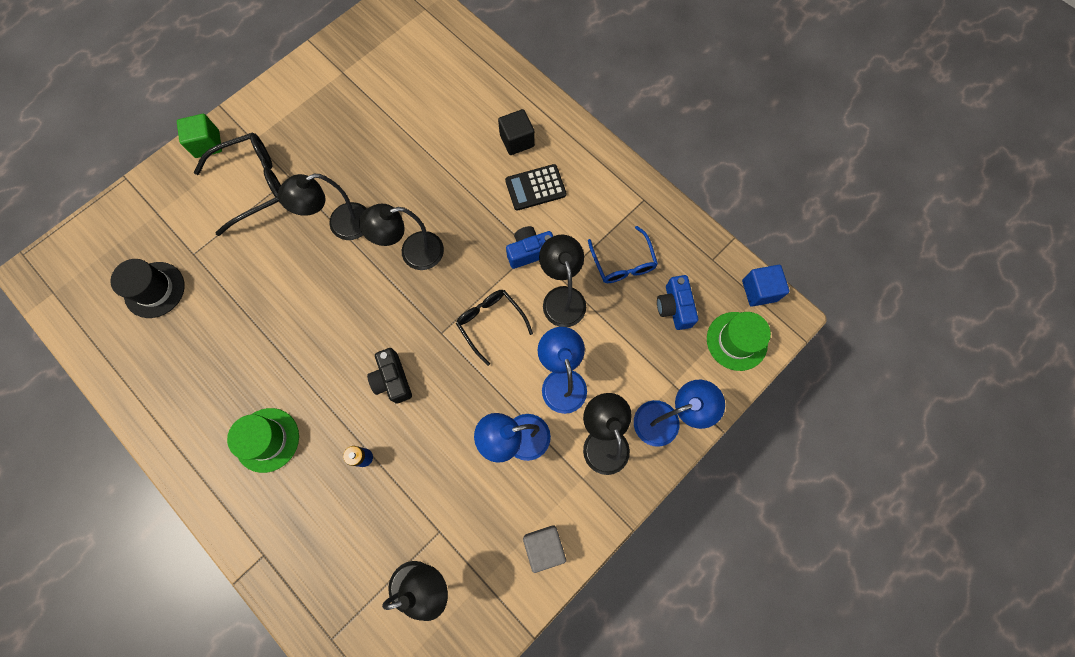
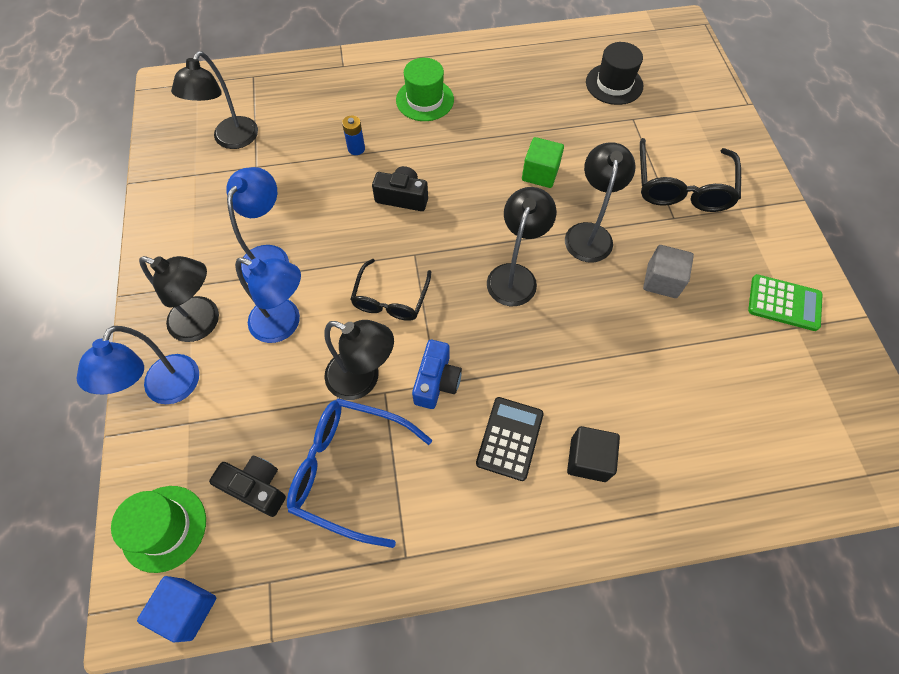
camera: 125 degrees right, 10 degrees down
green cube [177,114,222,158] -> green cube moved to [522,137,564,188]
black glasses [456,290,533,366] -> black glasses turned 105 degrees clockwise [350,258,431,321]
grey cube [523,525,566,573] -> grey cube moved to [643,245,694,298]
blue glasses [588,226,658,283] -> blue glasses [287,398,432,548], size x1.51
blue camera [657,275,698,330] -> black camera [209,456,286,517]
none -> green calculator [748,274,823,331]

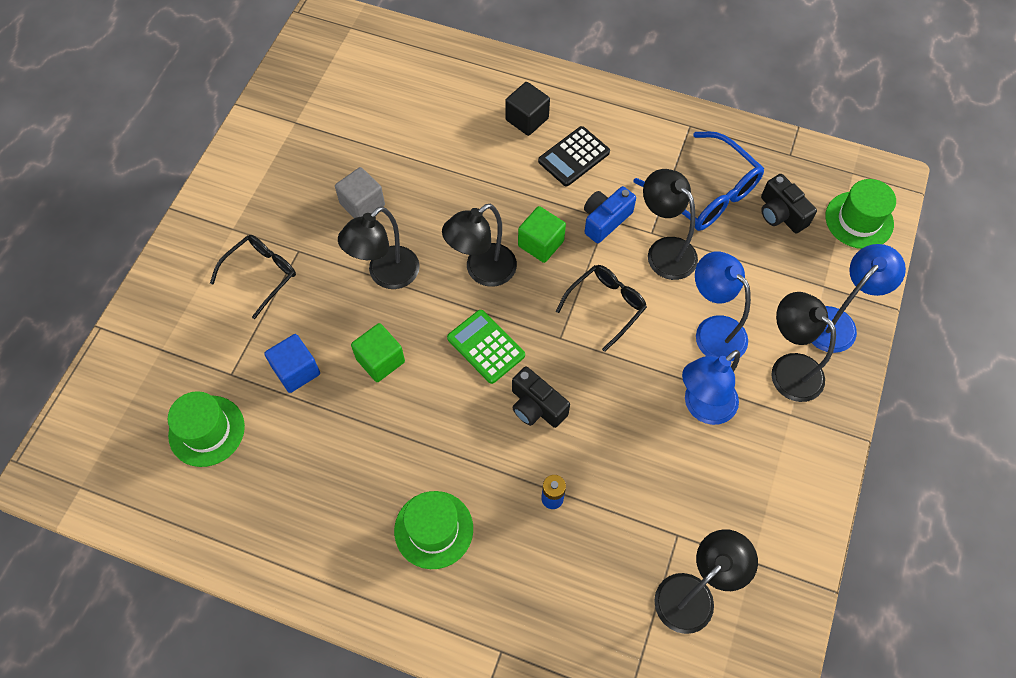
camera: 150 degrees left, 0 degrees up
blue cube [137,576,216,642] -> blue cube moved to [264,334,320,393]
black hat [586,42,643,105] -> green hat [168,391,245,467]
black glasses [640,138,741,212] -> black glasses [210,235,296,319], size x0.66
green calculator [748,274,823,331] -> green calculator moved to [447,310,525,384]
none -> green cube [518,206,566,263]

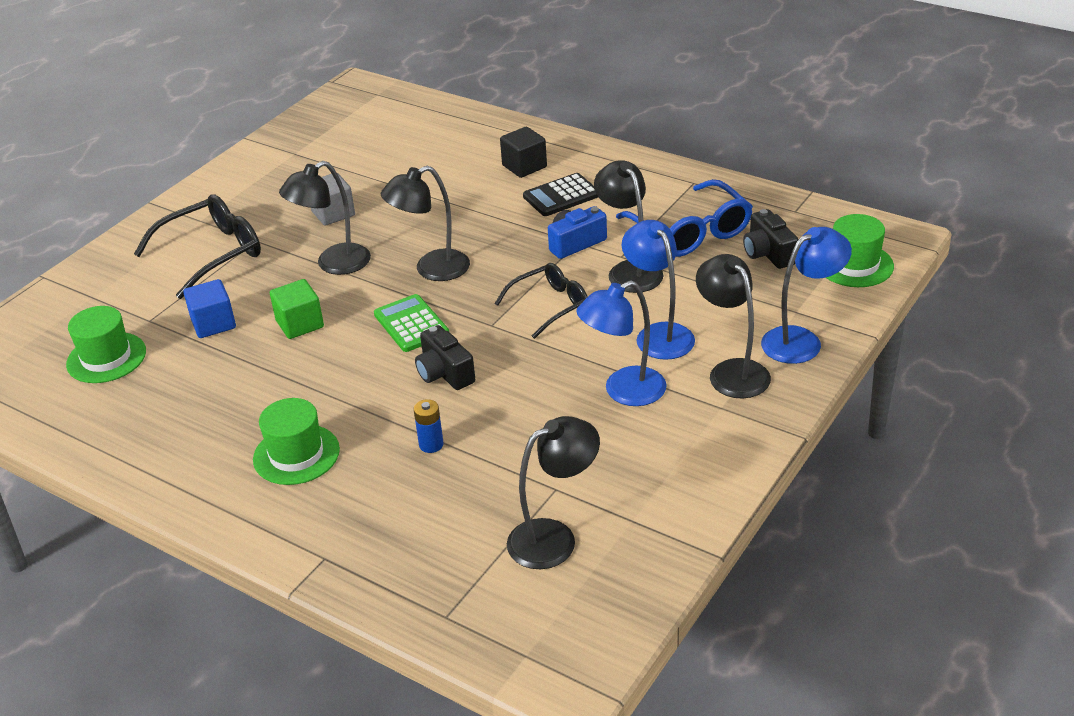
camera: 15 degrees right, 25 degrees down
black glasses [210,235,296,319] -> black glasses [134,194,261,299], size x1.51
green cube [518,206,566,263] -> none

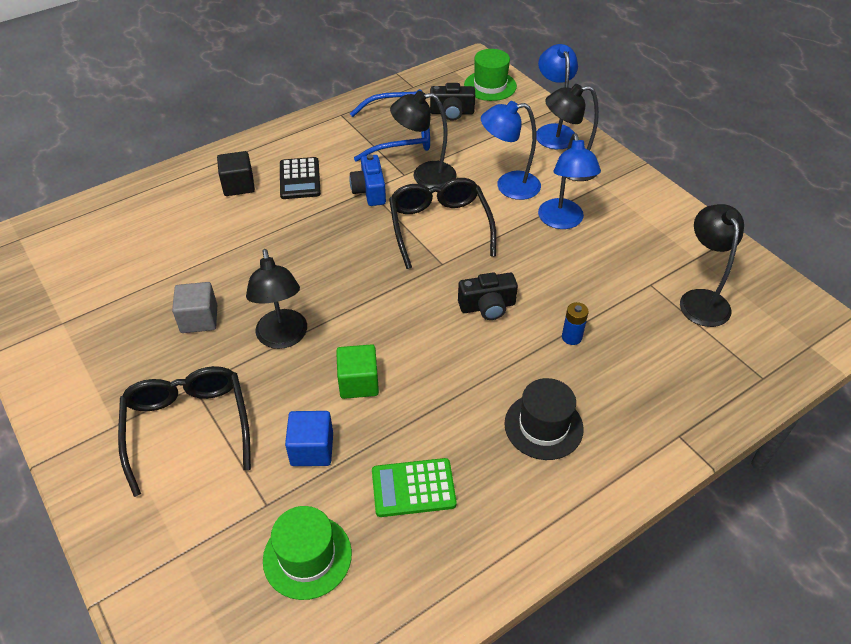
camera: 70 degrees left, 10 degrees up
green hat [253,398,340,485] -> black hat [504,378,584,460]
green calculator [374,294,449,352] -> green calculator moved to [372,458,457,517]
black lamp [380,166,470,281] -> none
black glasses [495,263,587,339] -> black glasses [389,178,496,269], size x1.51

